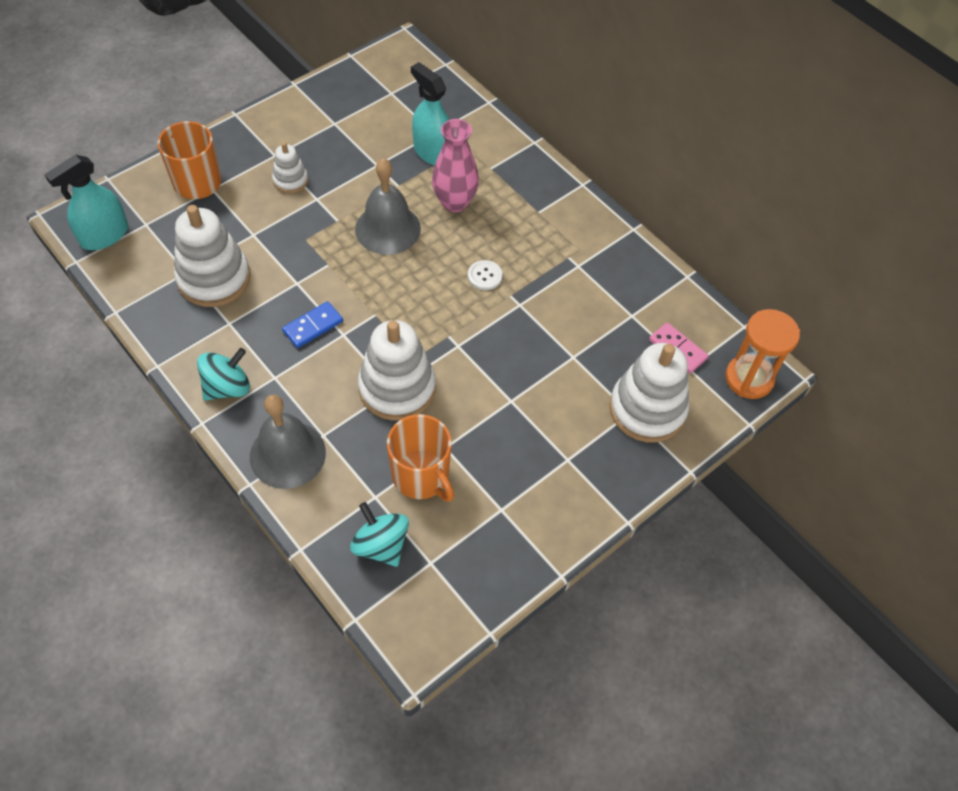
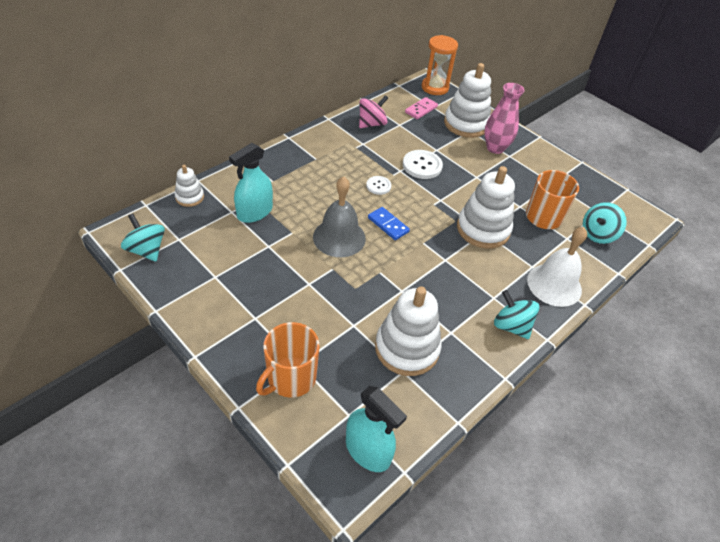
camera: 95 degrees left, 10 degrees down
grey bell [250,395,326,489] -> white bell [527,227,587,307]
white stacking toy [272,142,308,193] -> white stacking toy moved to [175,165,204,207]
blue domino [282,301,343,348] -> blue domino moved to [368,207,410,240]
pink vase [432,119,479,212] -> pink vase moved to [484,83,525,154]
none -> turquoise spinning top [121,213,165,262]
none -> pink spinning top [359,95,388,128]
none -> white button [403,150,443,179]

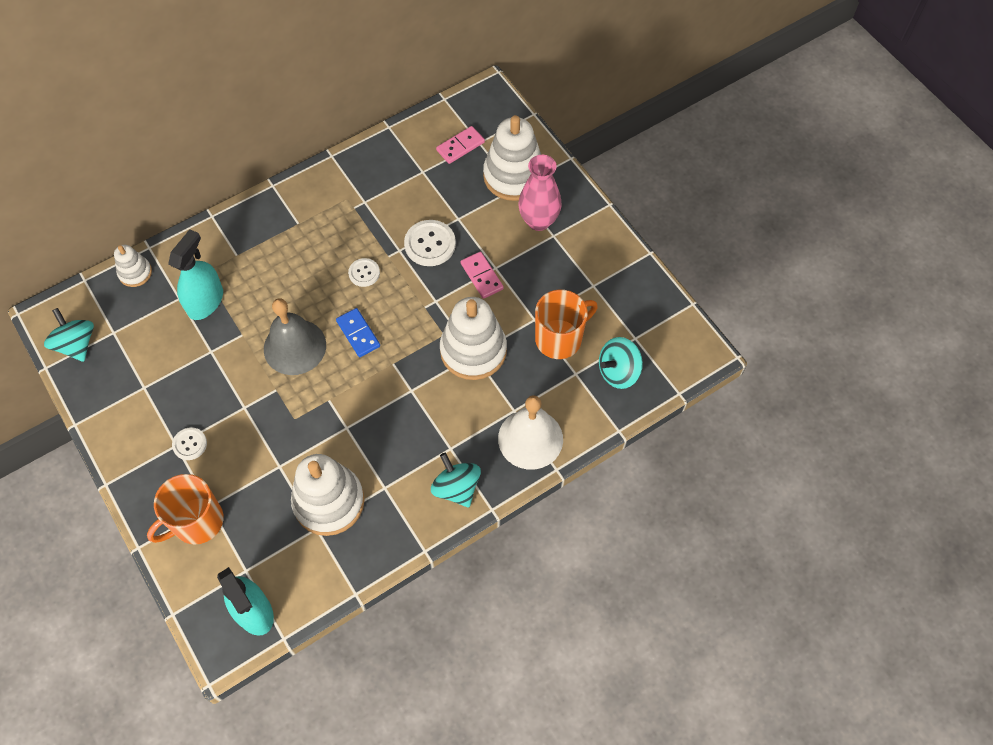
camera: 15 degrees right, 15 degrees up
turquoise spray bottle [229,143,273,223] -> turquoise spray bottle turned 150 degrees clockwise [168,229,223,320]
pink spinning top [359,95,388,128] -> none
orange hourglass [422,35,458,95] -> none
none -> white button [172,427,207,460]
none -> pink domino [461,251,504,299]

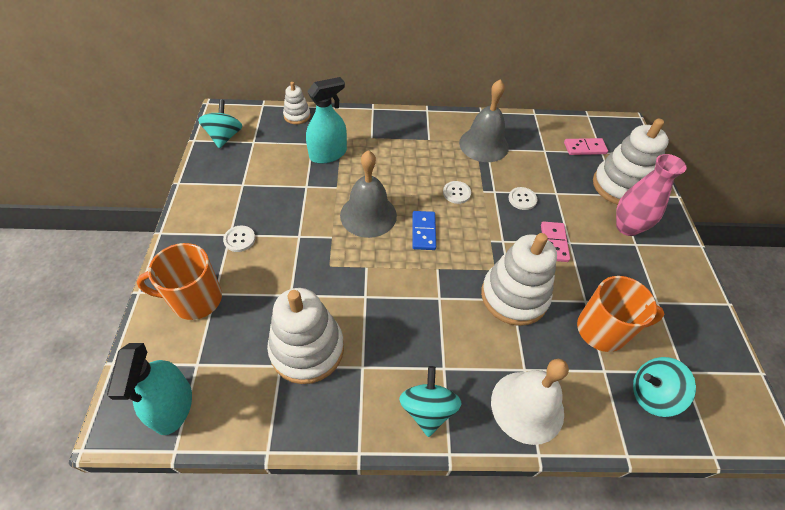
camera: 30 degrees right, 10 degrees down
white button [404,220,456,266] -> white button [508,187,537,210], size x0.60
none -> grey bell [459,79,509,162]

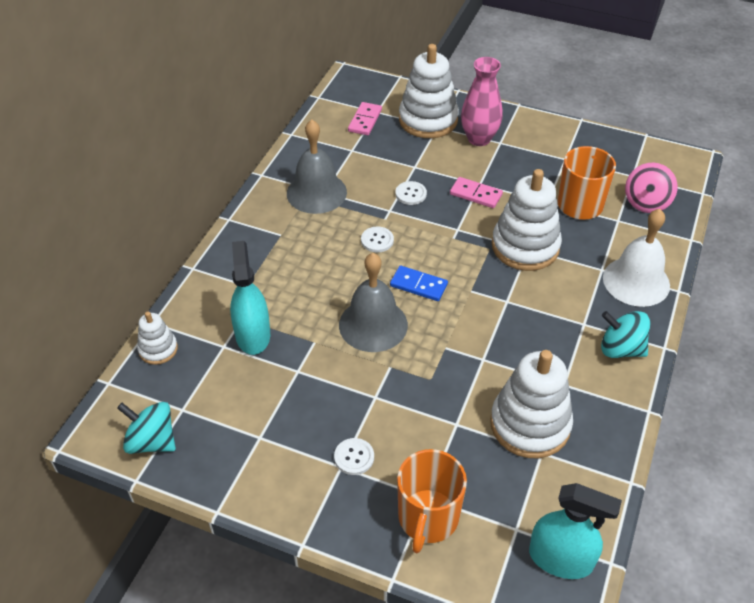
camera: 65 degrees left, 5 degrees down
turquoise spinning top [633,357,696,417] -> pink spinning top [625,163,678,213]

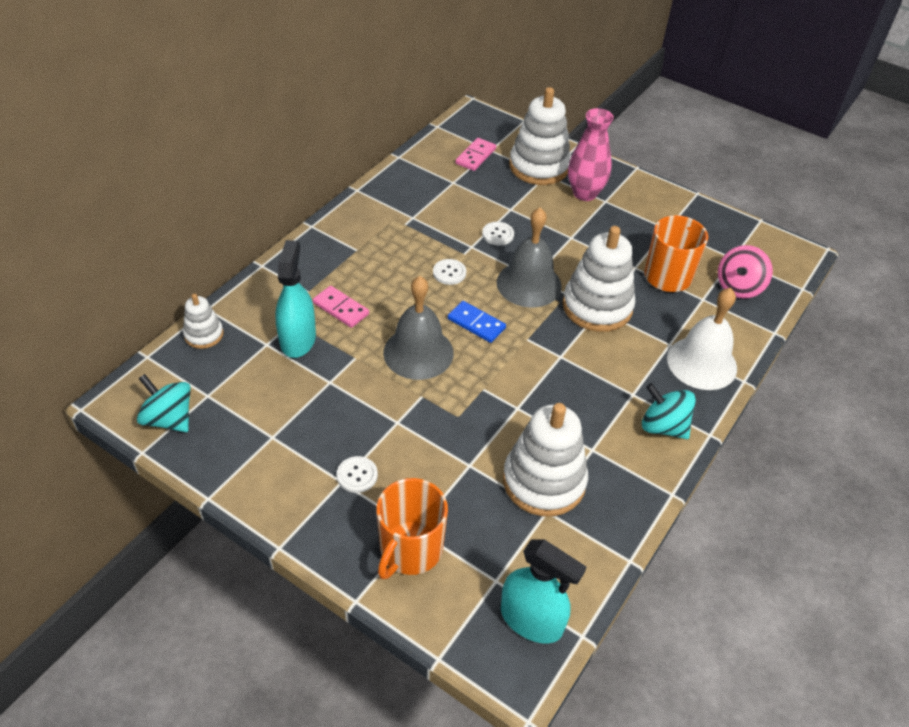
camera: 10 degrees right, 0 degrees up
grey bell [287,120,347,214] -> grey bell moved to [496,207,562,308]
pink domino [450,177,503,208] -> pink domino moved to [313,286,369,328]

